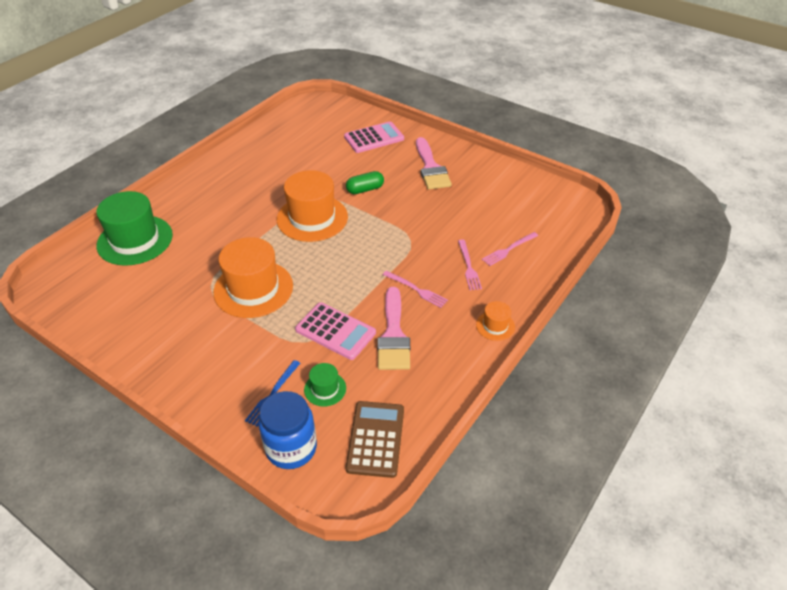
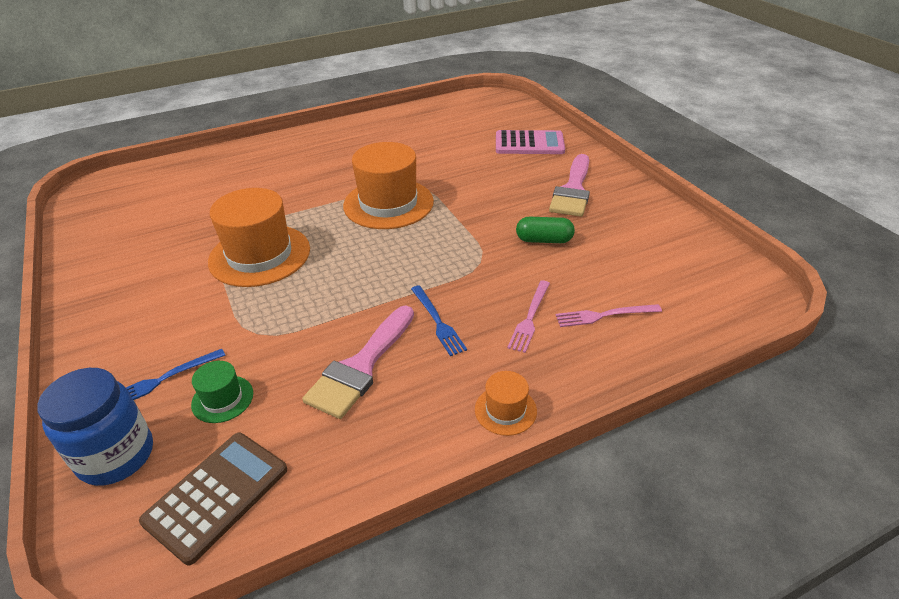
camera: 30 degrees right, 5 degrees down
green hat [96,191,173,266] -> none
pink calculator [295,302,376,360] -> none
green capsule [346,171,384,194] -> green capsule moved to [516,217,575,243]
pink fork [383,270,448,308] -> blue fork [411,285,467,356]

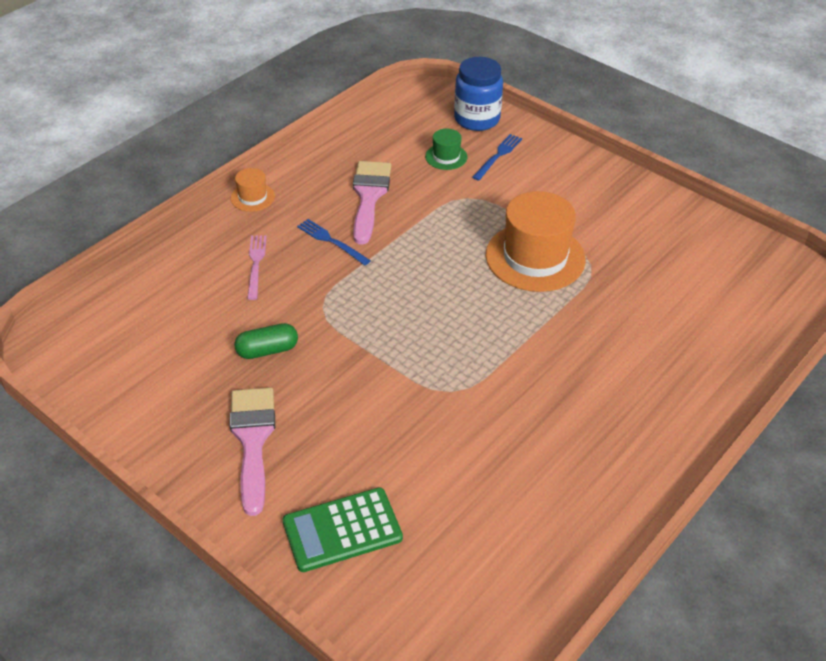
camera: 155 degrees right, 5 degrees up
brown calculator [139,433,287,565] -> none
orange hat [343,142,434,229] -> none
pink calculator [496,130,565,154] -> green calculator [282,487,403,572]
pink fork [556,304,662,327] -> none

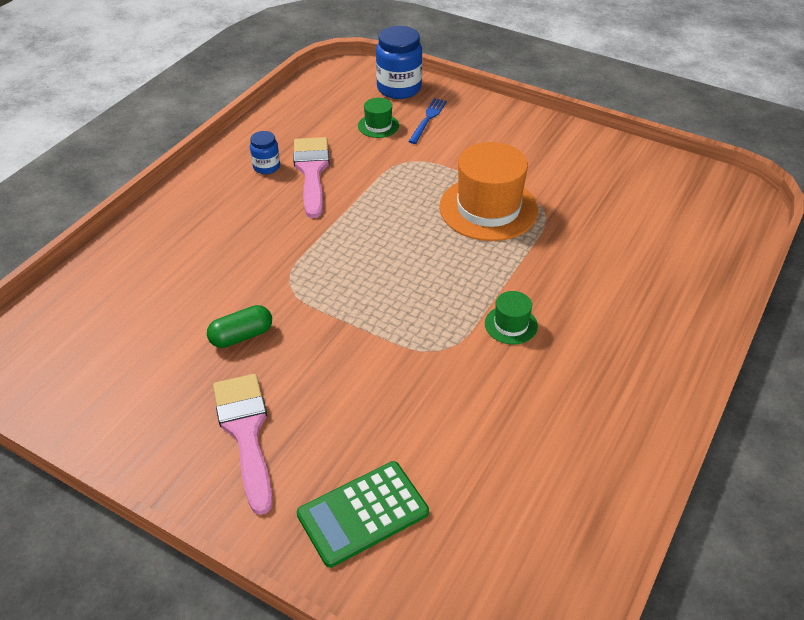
camera: 10 degrees left, 0 degrees up
orange hat [231,168,275,212] -> none
pink fork [247,235,267,300] -> none
blue fork [297,219,371,265] -> none
none -> blue jar [250,131,280,174]
none -> green hat [485,291,538,345]

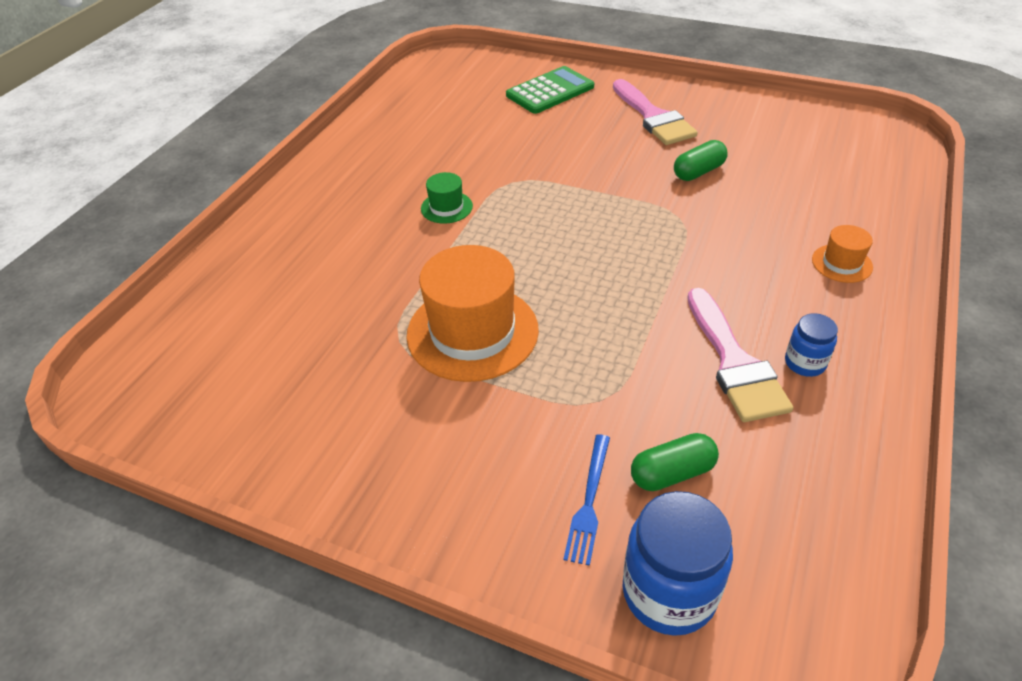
camera: 175 degrees right, 0 degrees up
green hat [358,98,399,138] -> green capsule [631,433,719,491]
none -> orange hat [812,225,873,283]

